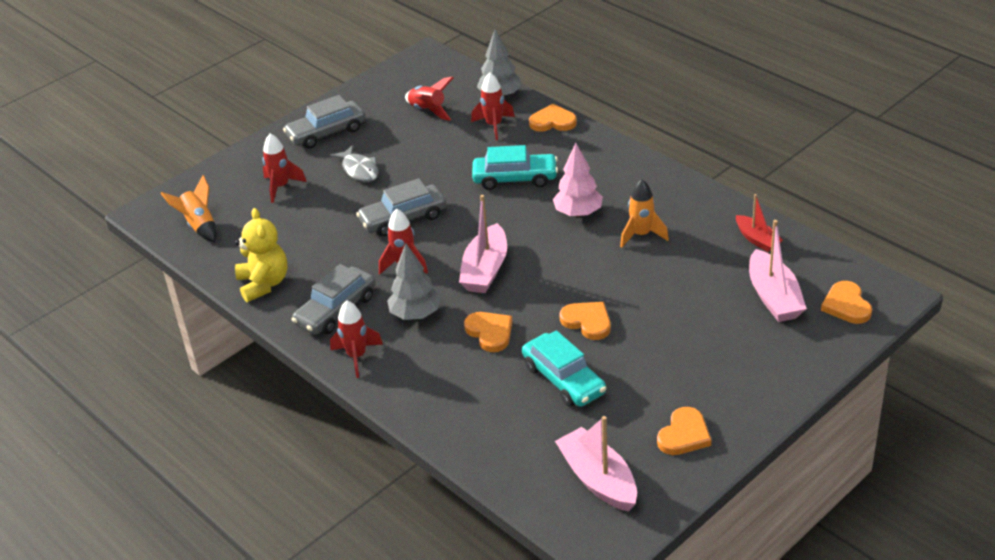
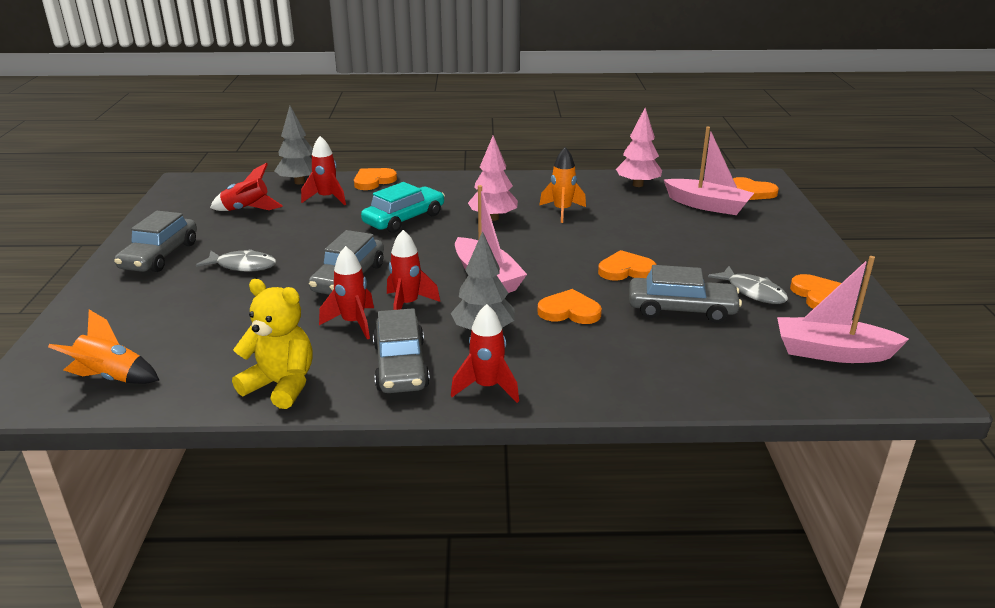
camera: 50 degrees left, 10 degrees down
red rocket [262,133,307,203] -> red rocket moved to [319,246,374,339]
turquoise car [522,330,607,407] -> grey car [629,265,742,323]
red boat [736,194,783,252] -> pink tree [616,108,662,187]
none -> grey fish [708,266,788,304]

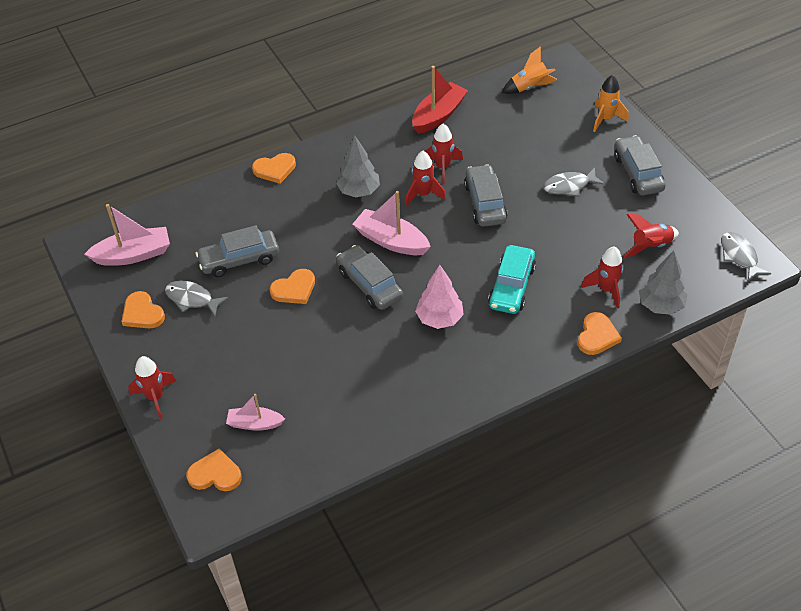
camera: 155 degrees right, 20 degrees up
yellow teddy bear [232,279,313,409] -> red boat [412,66,468,134]
grey car [373,308,430,393] -> grey car moved to [336,245,403,310]
red rocket [451,304,519,403] -> red rocket moved to [128,356,176,419]
orange heart [538,289,602,324] -> orange heart moved to [252,153,296,184]
orange rocket [539,147,586,223] -> orange rocket moved to [593,75,629,132]
pink tree [616,108,662,187] -> none
pink boat [664,127,754,215] -> pink boat [226,394,285,431], size x0.62
none -> grey fish [721,232,771,282]

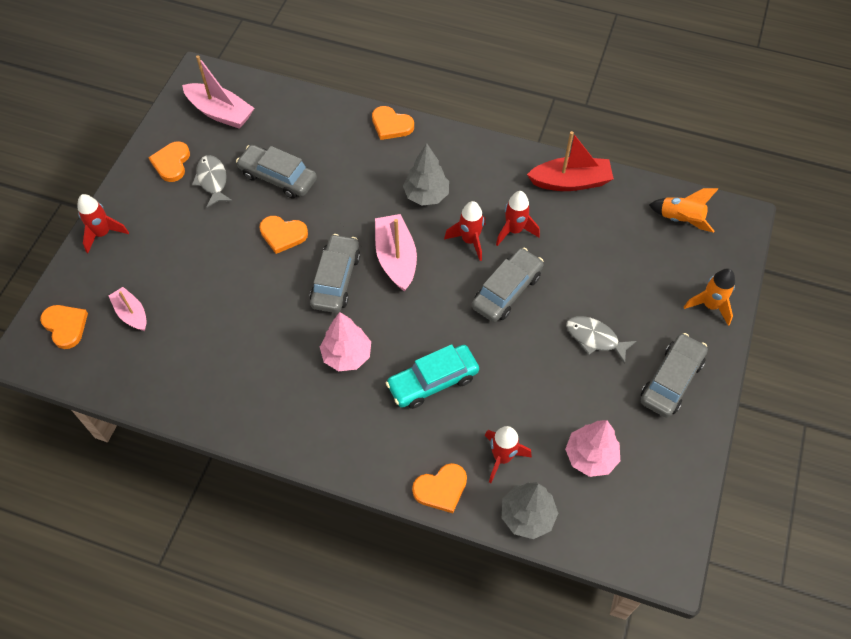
camera: 45 degrees right, 10 degrees up
red rocket [623,214,679,258] -> pink tree [565,420,620,477]
grey fish [721,232,771,282] -> none

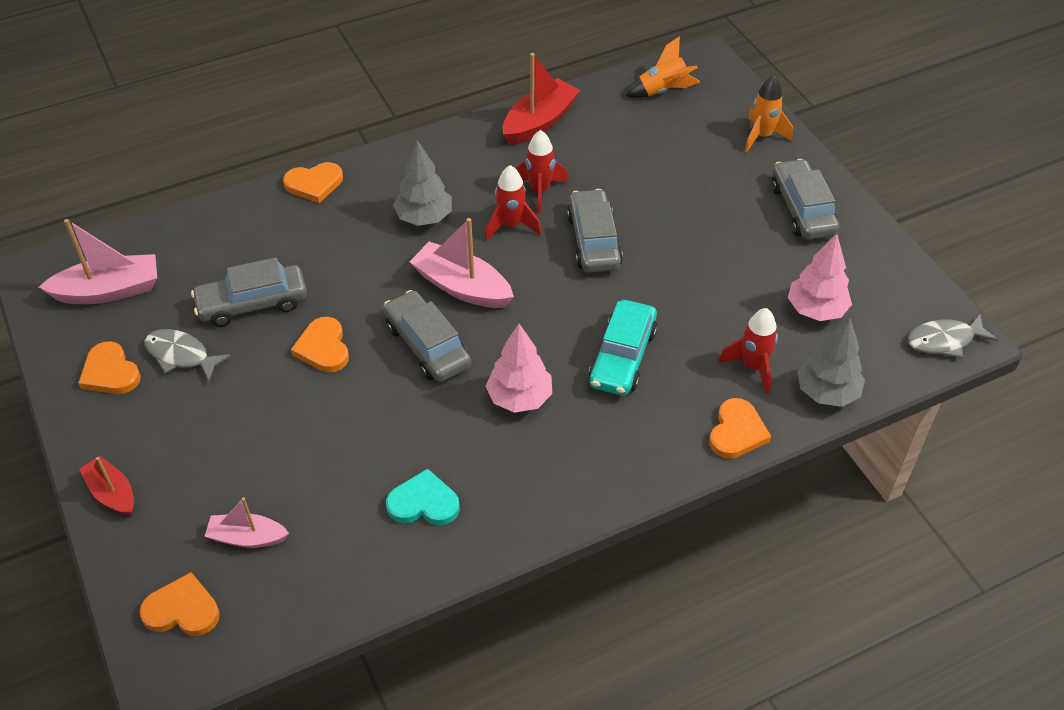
camera: 45 degrees left, 10 degrees down
red rocket [78,194,129,253] -> red boat [79,456,134,516]
orange heart [259,216,308,254] -> orange heart turned 105 degrees clockwise [291,317,349,372]
grey fish [566,316,636,364] -> grey fish moved to [908,314,998,358]
none -> turquoise heart [386,469,460,526]

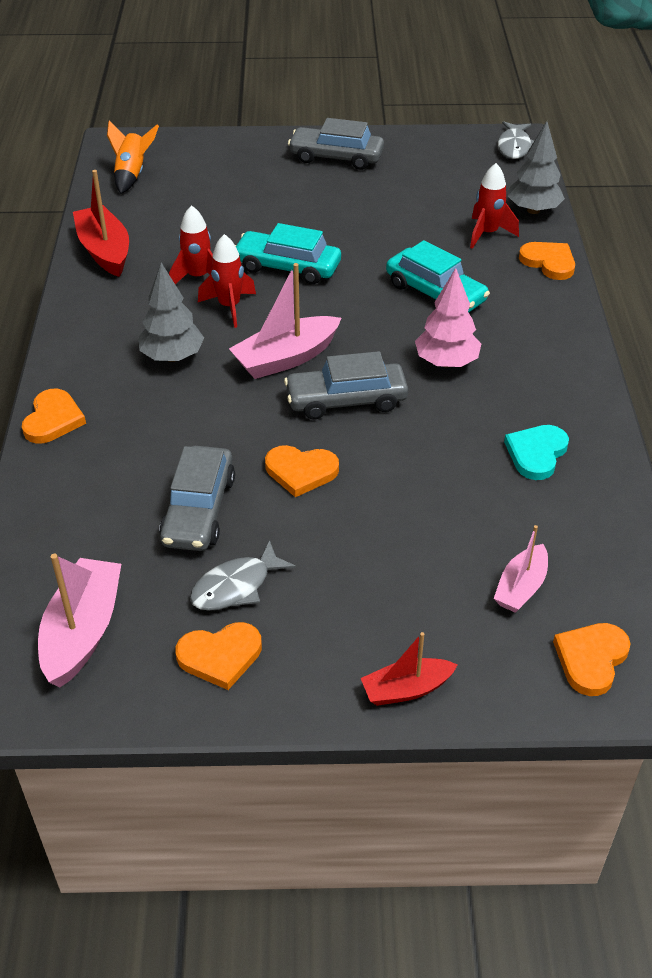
camera: 65 degrees left, 5 degrees down
grey car [567,189,623,273] -> turquoise car [235,223,341,284]
orange rocket [744,76,793,153] -> none
pink tree [788,234,852,321] -> none

